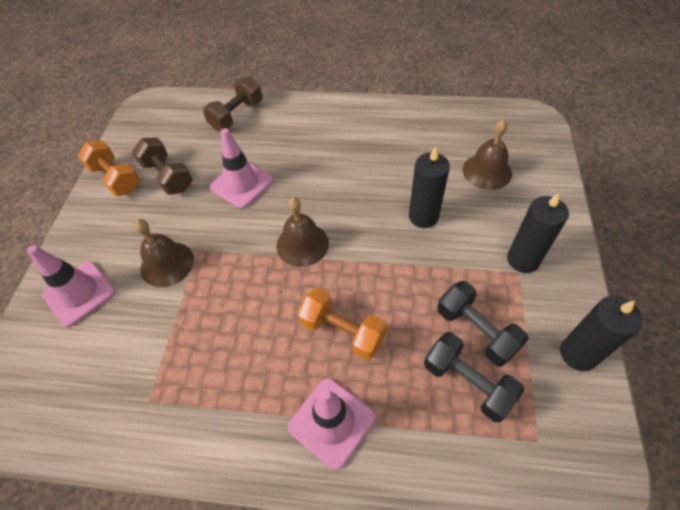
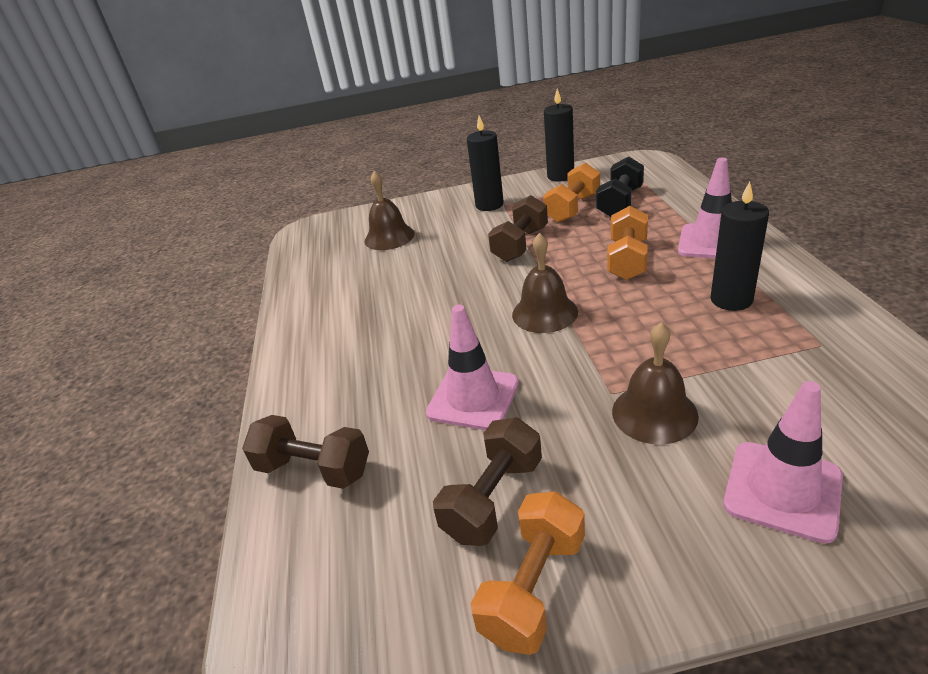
camera: 105 degrees left, 20 degrees down
black candle [409,147,450,228] -> black candle moved to [711,182,769,311]
black dumbbell [437,281,528,367] -> orange dumbbell [543,163,600,223]
none -> brown dumbbell [488,195,548,262]

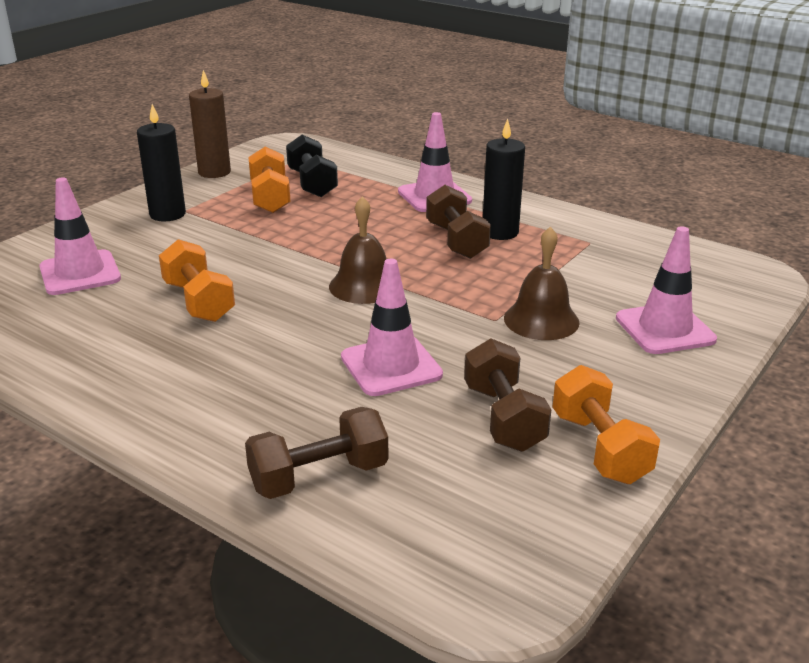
camera: 50 degrees left, 5 degrees down
brown bell [365,171,415,250] -> pink traffic cone [39,178,121,295]
brown dumbbell [488,195,548,262] -> brown dumbbell moved to [426,185,491,259]
black candle [544,89,574,182] -> brown candle [189,70,231,178]
orange dumbbell [607,206,648,280] -> orange dumbbell moved to [159,239,235,322]

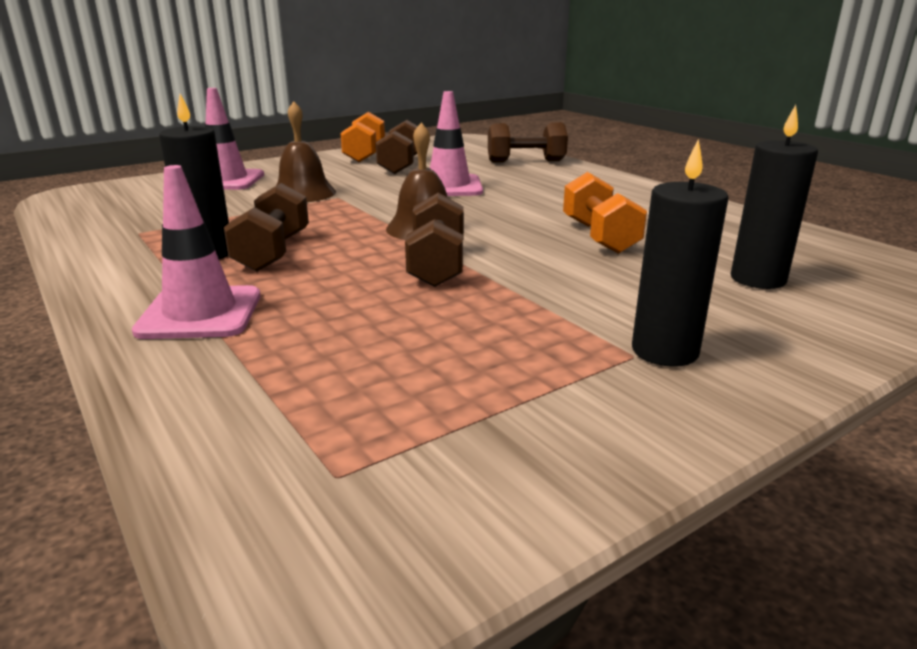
camera: 160 degrees left, 5 degrees down
pink traffic cone [39,178,121,295] -> black candle [731,105,818,289]
brown candle [189,70,231,178] -> none
orange dumbbell [248,147,291,213] -> none
black dumbbell [286,134,338,197] -> none
none -> brown dumbbell [405,192,464,287]

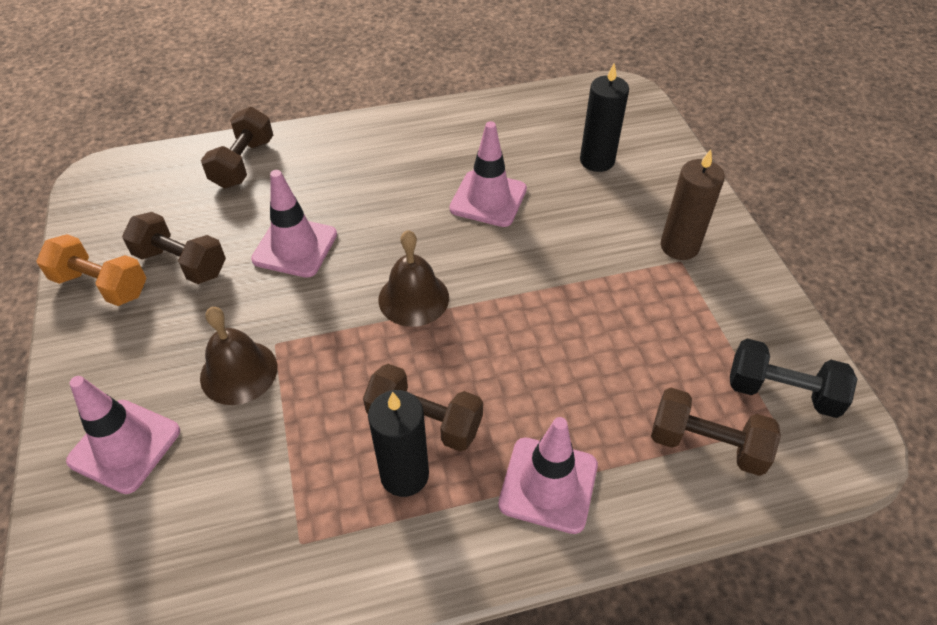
camera: 70 degrees left, 25 degrees up
brown dumbbell [405,192,464,287] -> brown dumbbell moved to [651,388,781,476]
orange dumbbell [563,172,647,254] -> pink traffic cone [449,121,527,227]
black candle [632,139,729,367] -> brown candle [661,149,725,260]
none -> black dumbbell [730,338,857,418]

